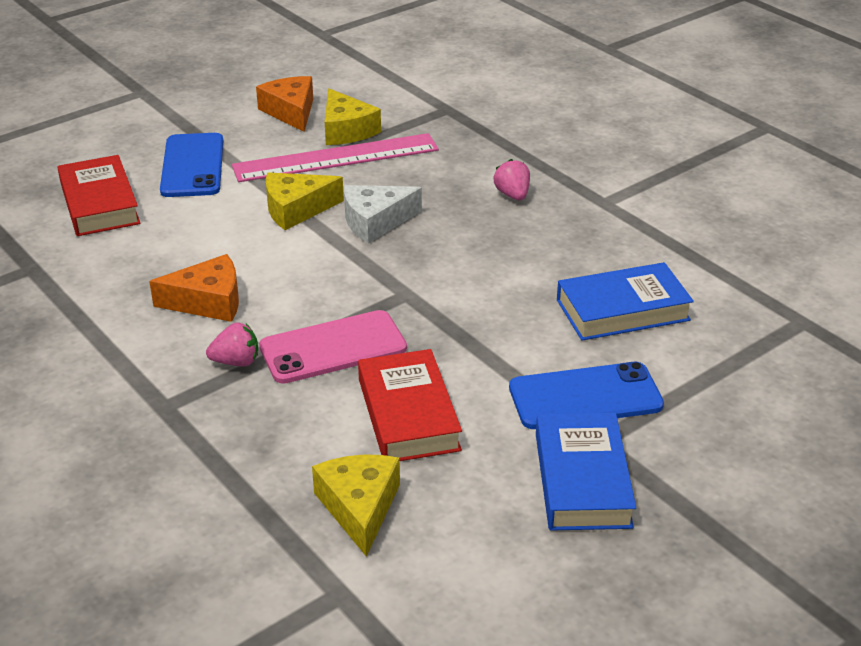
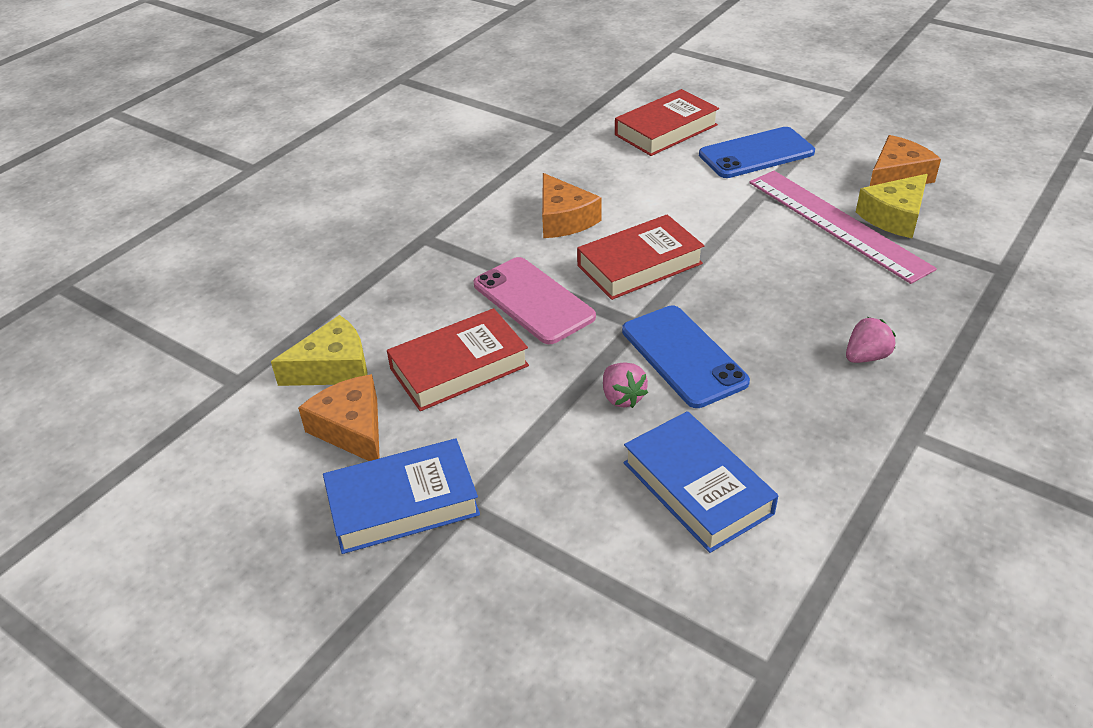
camera: 75 degrees right, 5 degrees up
pink strawberry [206,322,258,366] -> pink strawberry moved to [603,363,648,408]
yellow cheese [266,172,344,230] -> none
white cheese [344,185,422,244] -> none
blue phone [509,362,664,429] -> blue phone moved to [622,305,750,408]
none -> orange cheese [298,374,380,461]
none -> red book [577,214,704,300]

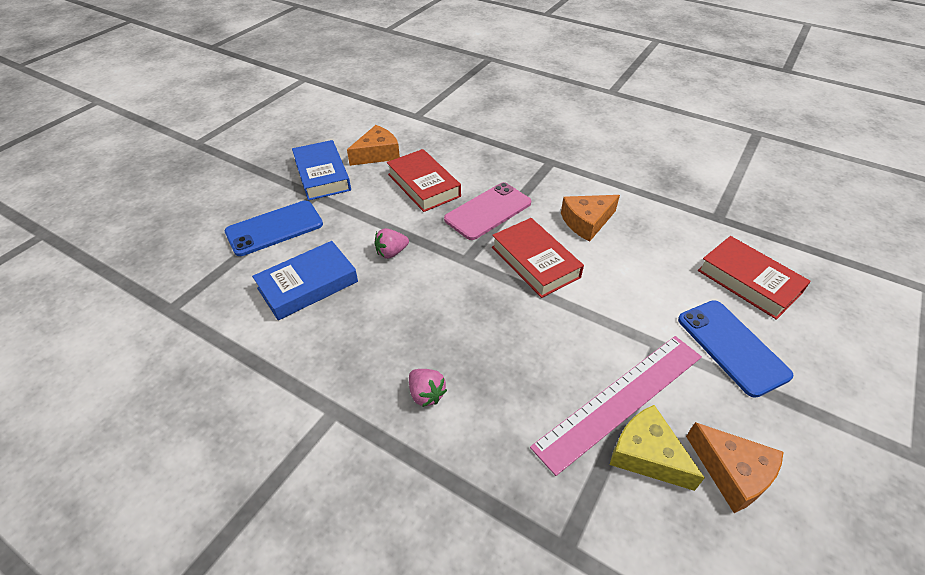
camera: 85 degrees right, 5 degrees up
yellow cheese [271,315,368,386] -> none
blue phone [622,305,750,408] -> blue phone moved to [225,200,323,256]

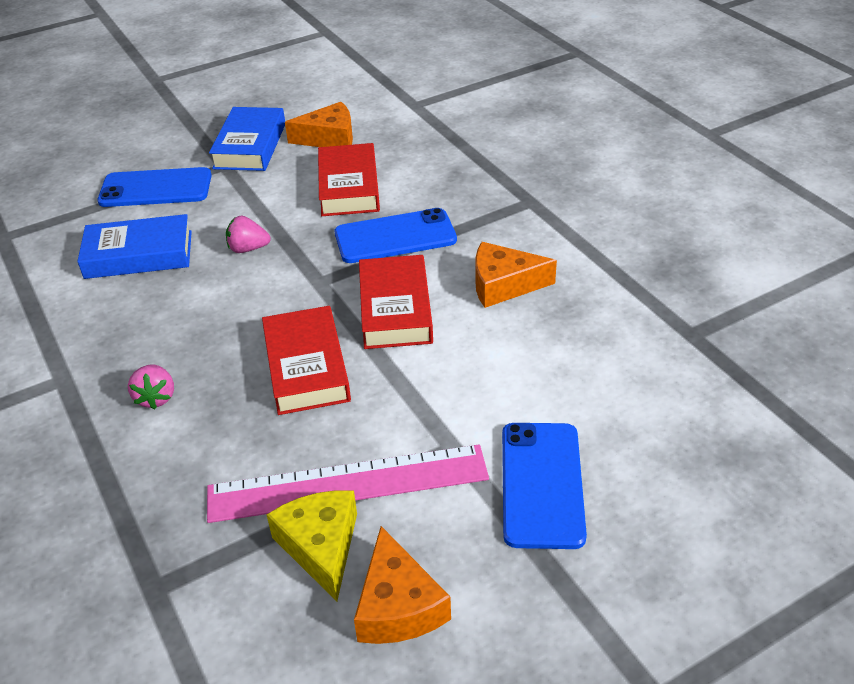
camera: 30 degrees right, 5 degrees down
pink phone [444,182,531,240] -> blue phone [335,208,457,263]
red book [697,236,811,320] -> red book moved to [262,306,351,415]

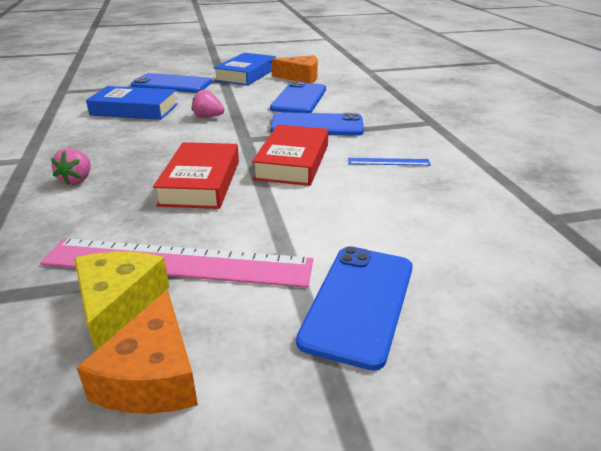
camera: 15 degrees right, 10 degrees down
red book [318,143,380,216] -> blue phone [270,81,326,113]
orange cheese [475,242,557,308] -> blue ruler [348,158,431,166]

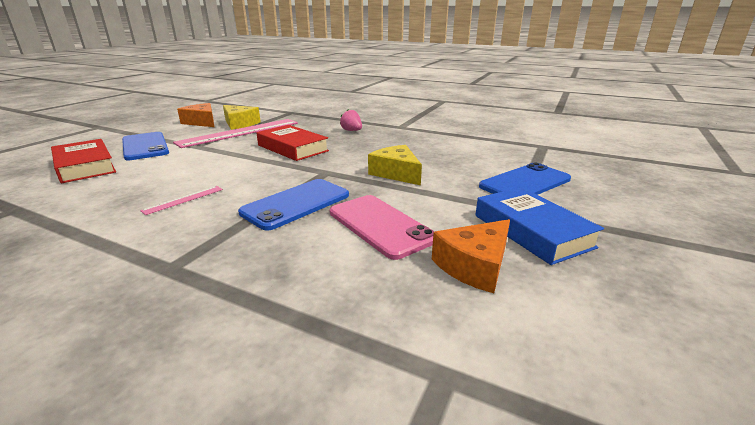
camera: 130 degrees right, 5 degrees down
blue book [86,86,178,120] -> none
pink strawberry [192,89,225,118] -> yellow cheese [368,145,422,185]
red book [252,125,328,186] -> red book moved to [51,139,116,183]
blue phone [270,81,326,113] -> pink phone [330,195,434,260]
blue ruler [348,158,431,166] -> pink ruler [140,186,223,215]

